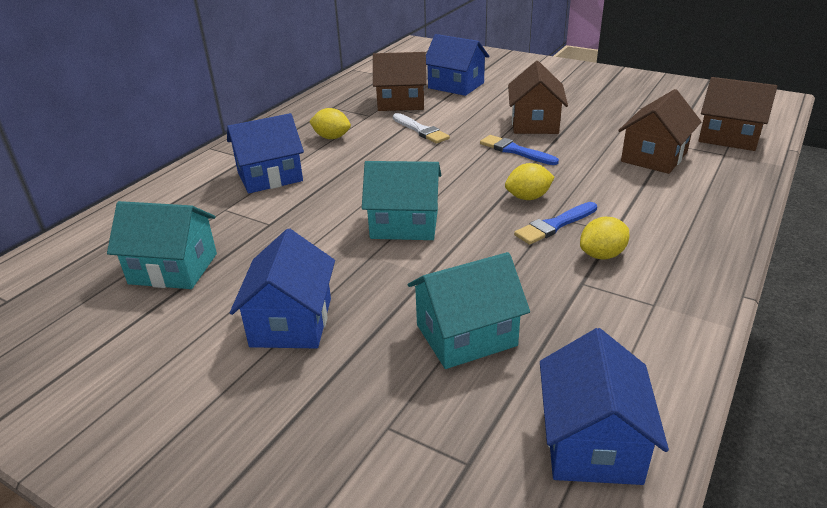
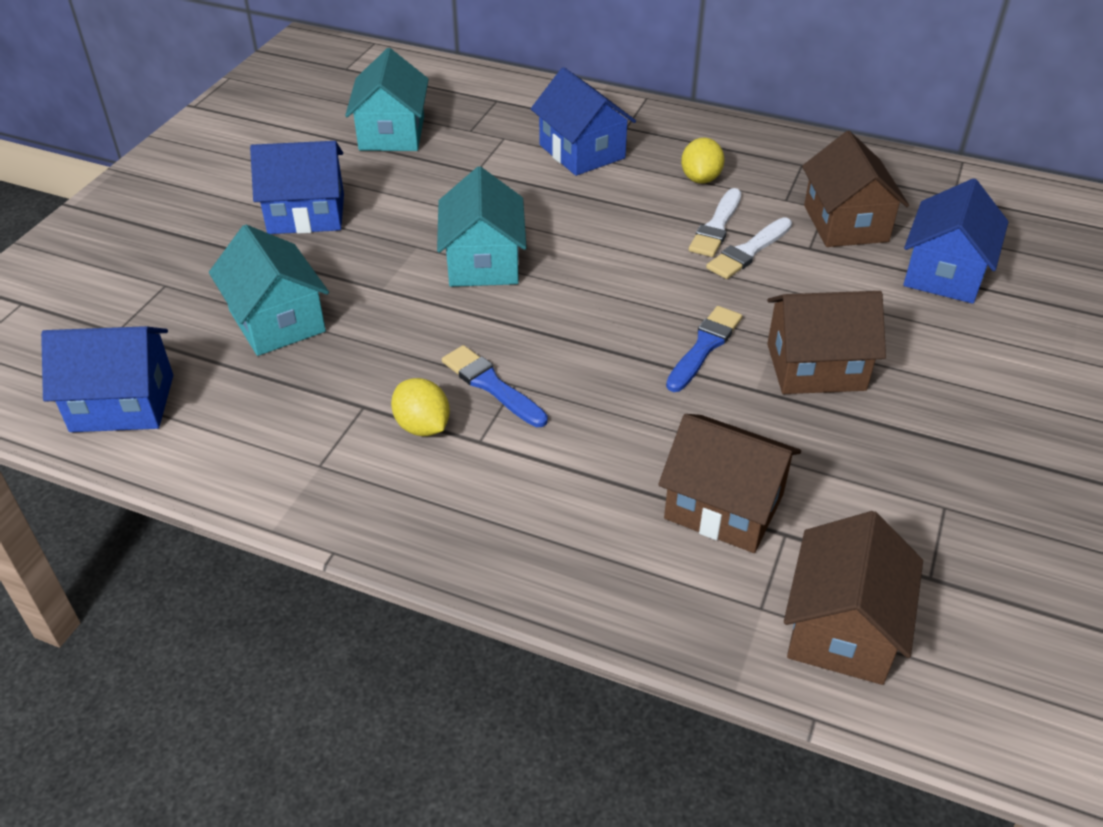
camera: 80 degrees right, 10 degrees up
yellow lemon [505,163,555,200] -> none
none -> white brush [689,188,741,257]

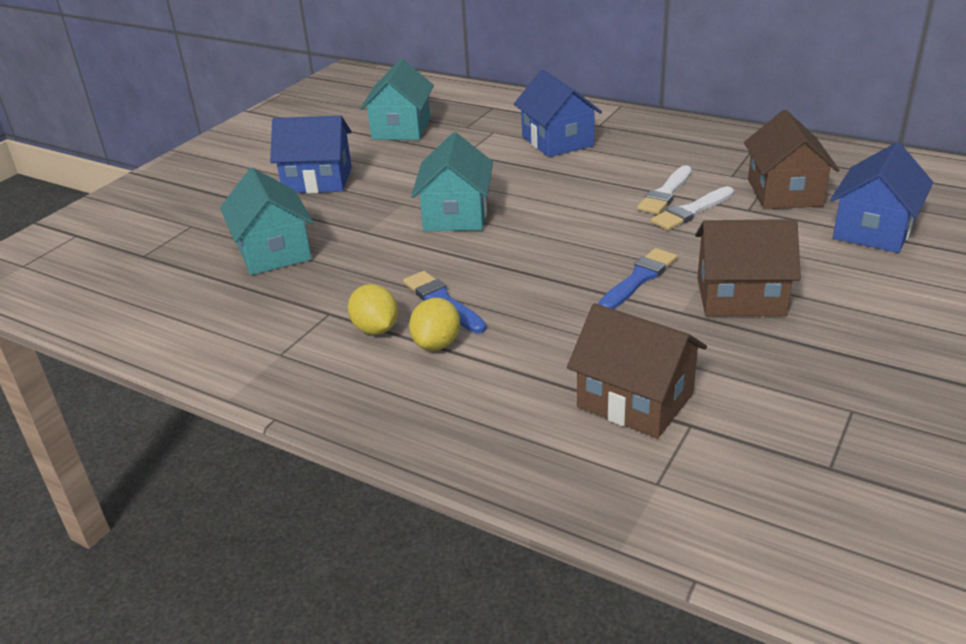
camera: 10 degrees right, 10 degrees down
blue house [41,326,173,432] -> none
yellow lemon [681,138,725,184] -> yellow lemon moved to [409,298,460,351]
brown house [784,511,923,685] -> none

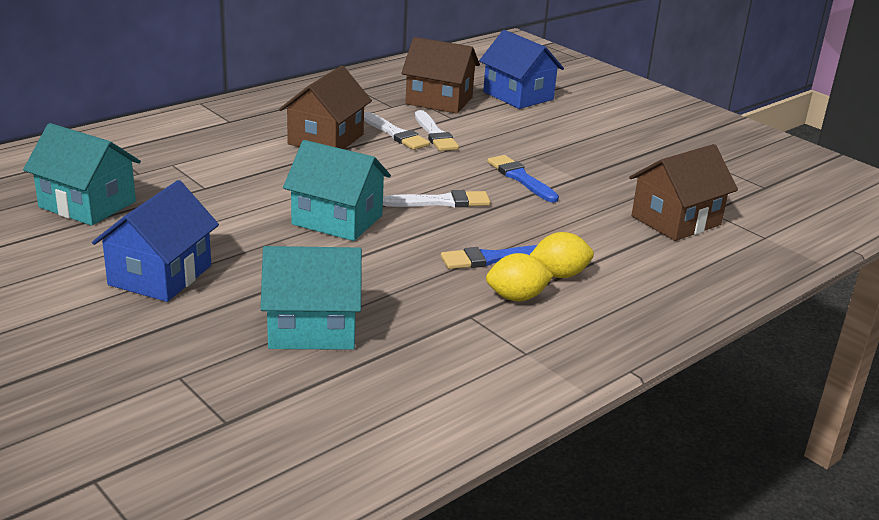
camera: 75 degrees left, 5 degrees down
yellow lemon [409,298,460,351] -> yellow lemon turned 45 degrees counterclockwise [530,232,594,278]
blue house [514,70,602,157] -> none
brown house [695,219,801,316] -> brown house moved to [279,66,372,149]
none -> white brush [383,190,490,207]

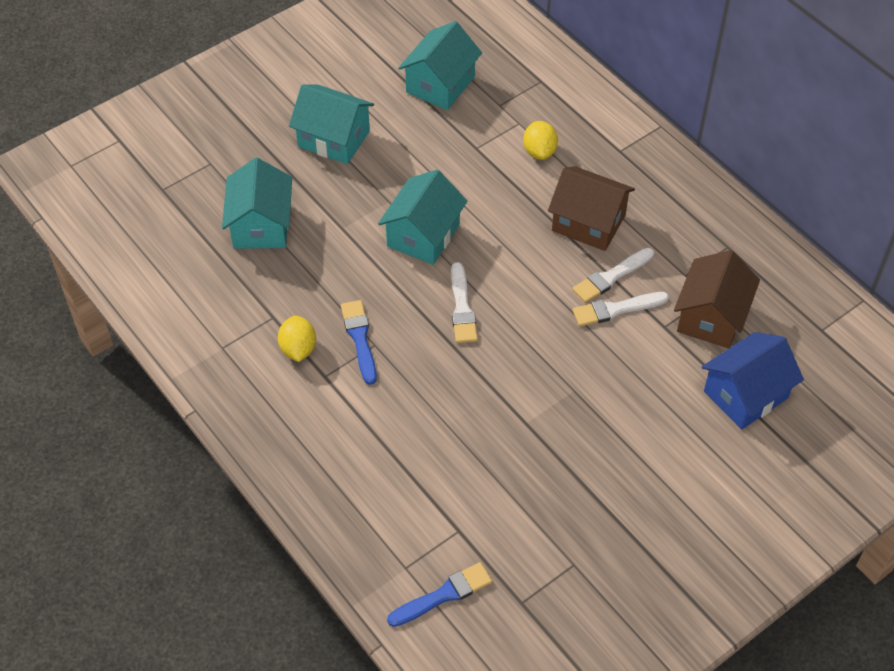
camera: 95 degrees right, 25 degrees up
blue house [92,180,219,302] -> turquoise house [289,85,374,164]
blue brush [487,155,559,202] -> blue brush moved to [387,562,492,627]
yellow lemon [530,232,594,278] -> yellow lemon moved to [523,121,558,160]
brown house [629,144,738,241] -> none

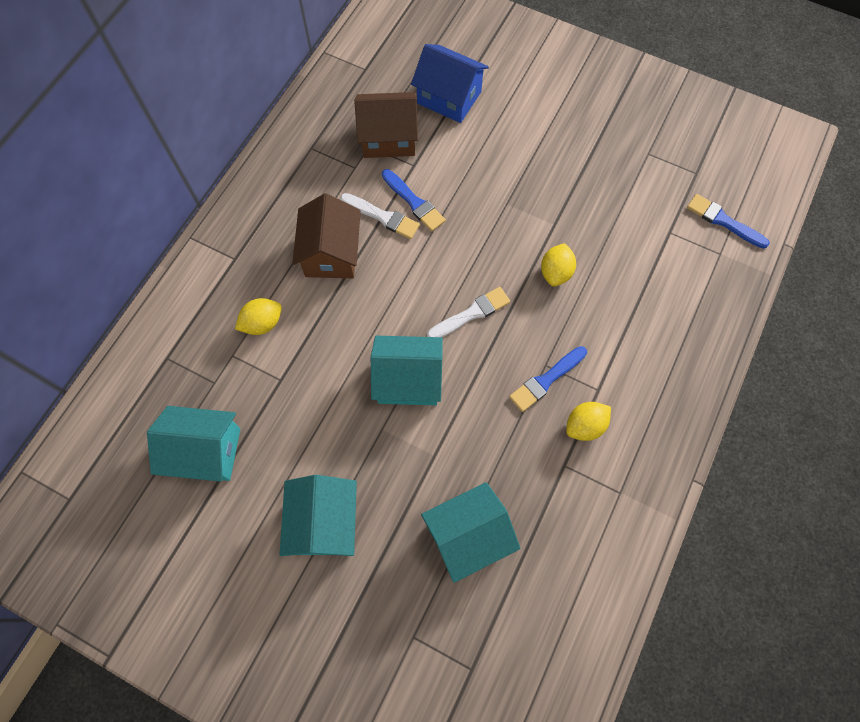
camera: 115 degrees left, 15 degrees up
white brush [573,292,669,327] -> blue brush [382,169,446,231]
none -> yellow lemon [541,243,576,286]

